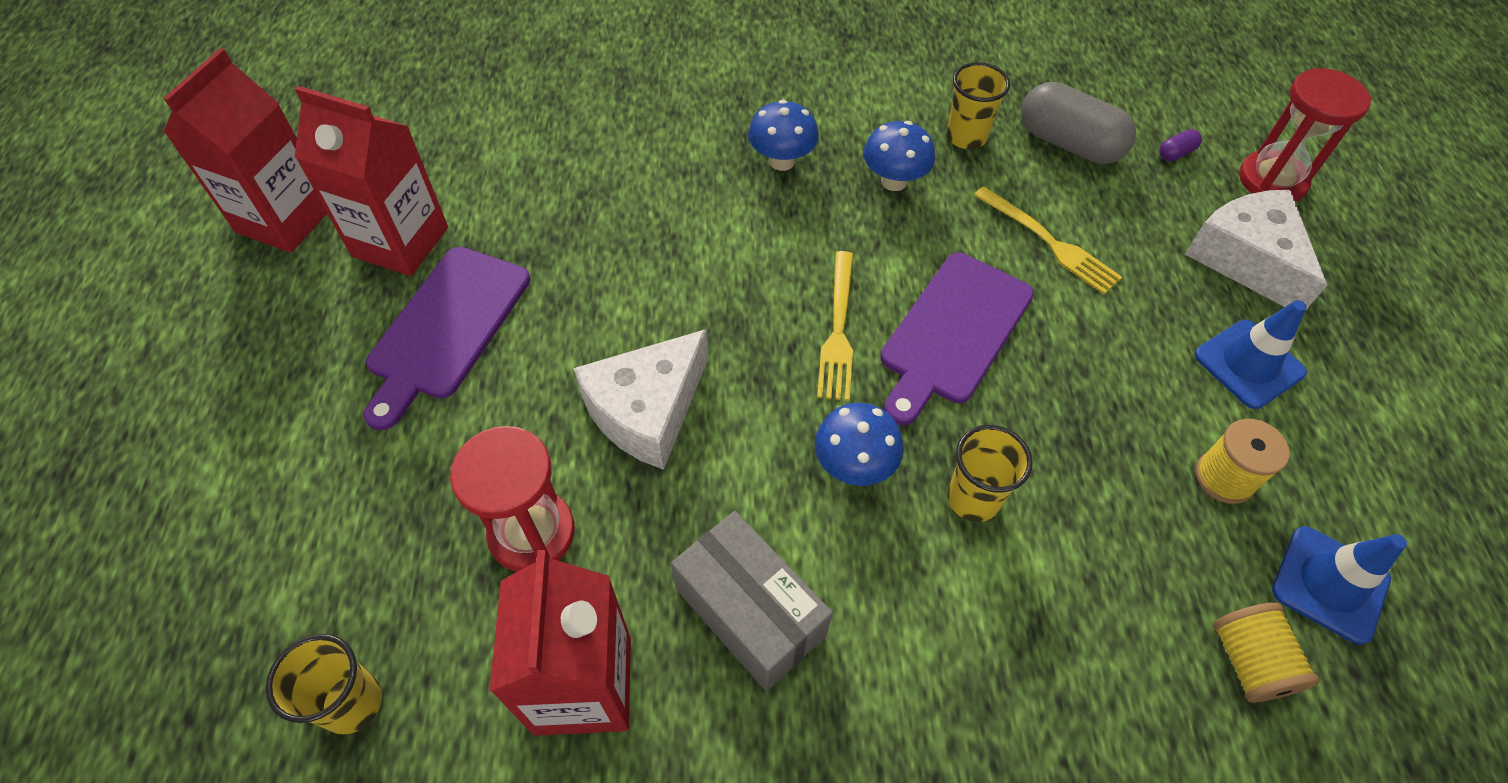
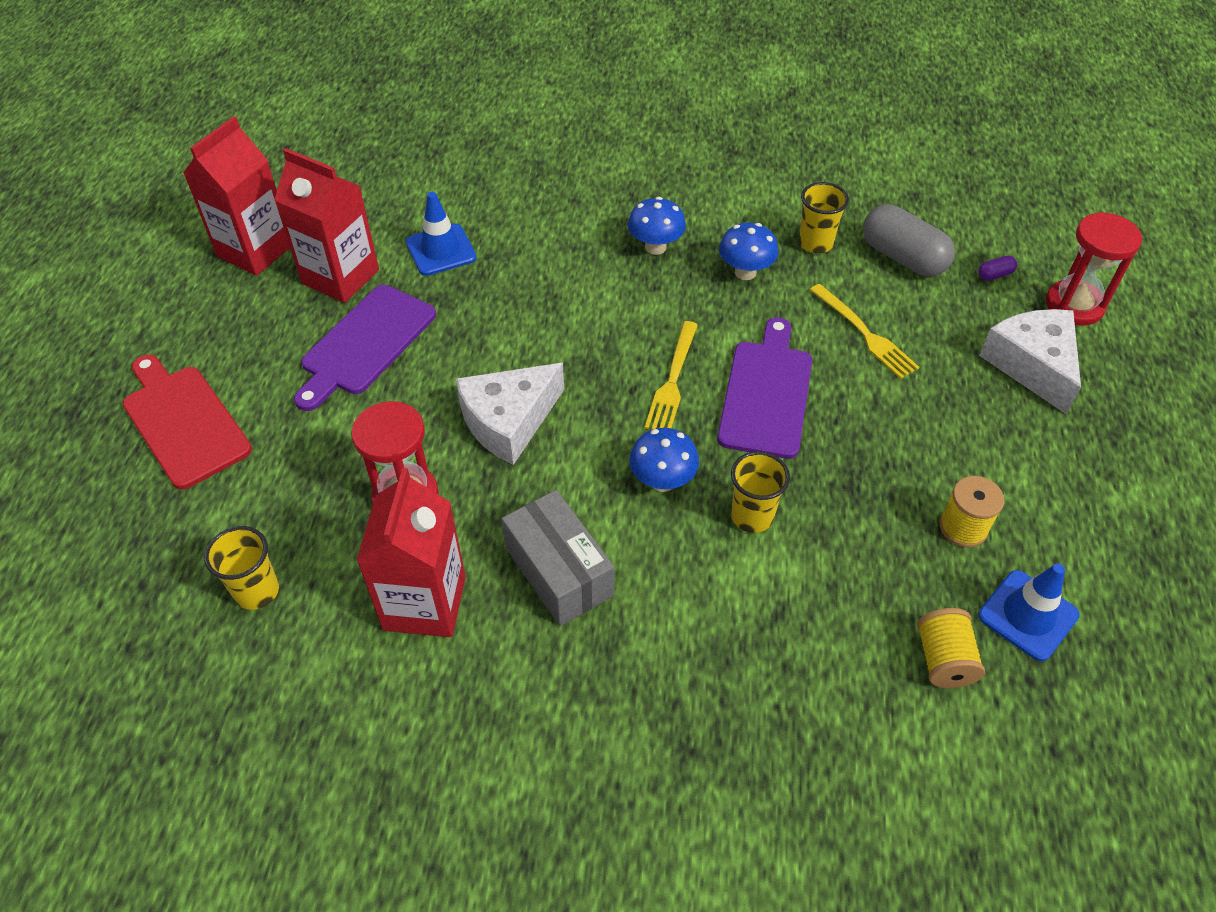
camera: 10 degrees right, 5 degrees down
purple cutting board [881,253,1034,425] -> purple cutting board turned 150 degrees clockwise [717,317,812,459]
blue traffic cone [1194,300,1307,409] -> blue traffic cone moved to [406,192,477,276]
none -> red cutting board [123,355,252,489]

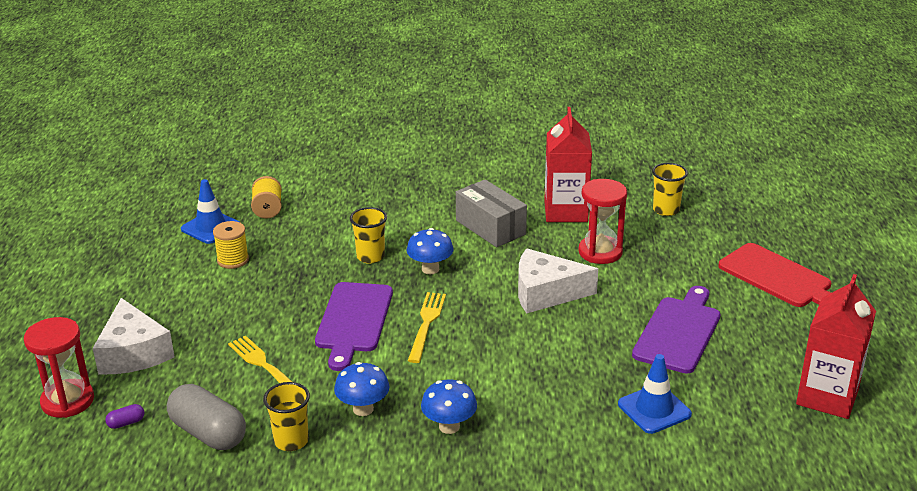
camera: 175 degrees right, 20 degrees down
red carton [274,148,379,303] -> none
white cheese [456,363,564,465] -> white cheese turned 135 degrees counterclockwise [518,248,598,314]

